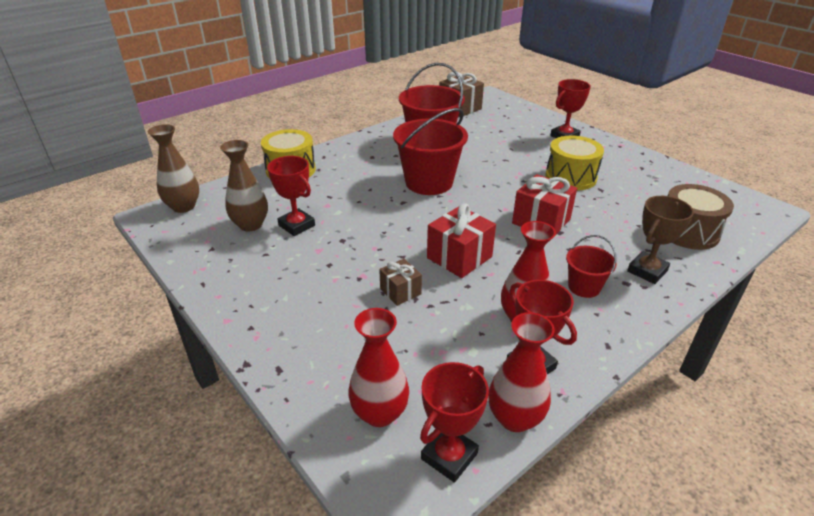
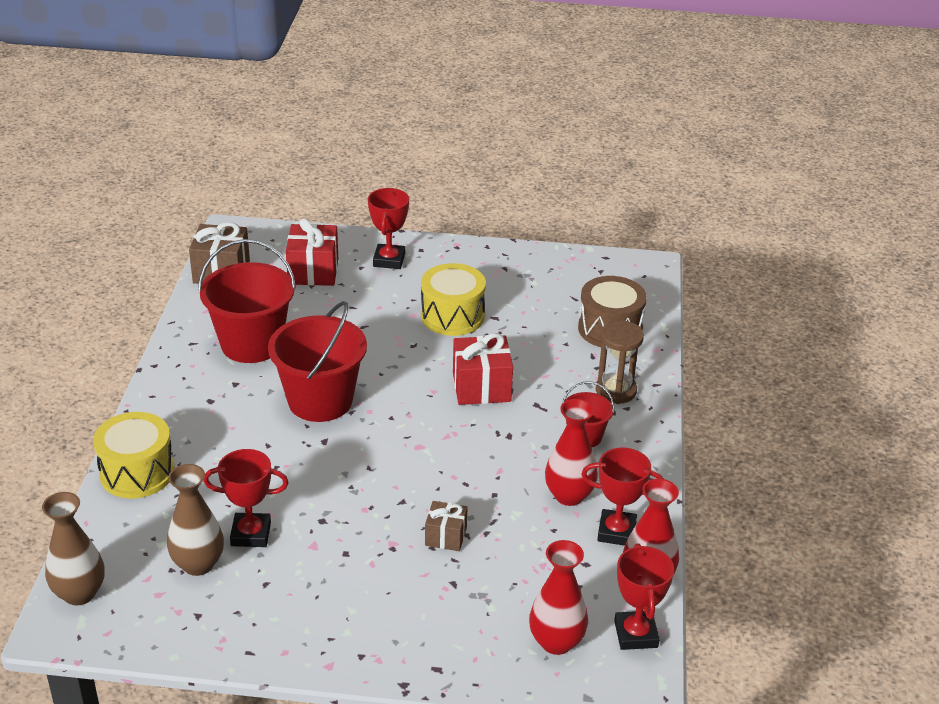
camera: 45 degrees left, 0 degrees up
red gift [427,203,496,278] -> red gift moved to [286,218,338,286]
brown trophy [627,196,694,284] -> brown hourglass [596,320,644,404]

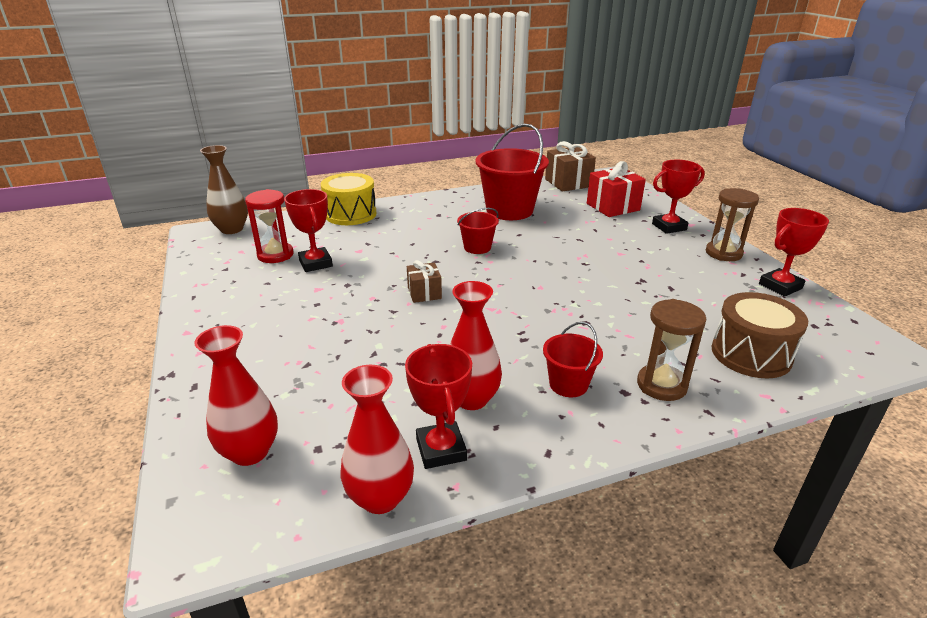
camera: 65 degrees right, 5 degrees down
brown vase [167,464,224,576] -> red hourglass [245,189,294,263]
red bucket [268,301,367,422] -> red bucket [457,208,499,254], size x0.51
yellow drum [421,263,486,336] -> none
brown gift [425,501,468,551] -> brown gift moved to [407,260,442,303]
red gift [453,333,513,405] -> none
red trophy [614,543,674,650] -> red trophy moved to [759,208,829,297]
none -> brown hourglass [706,188,759,261]

